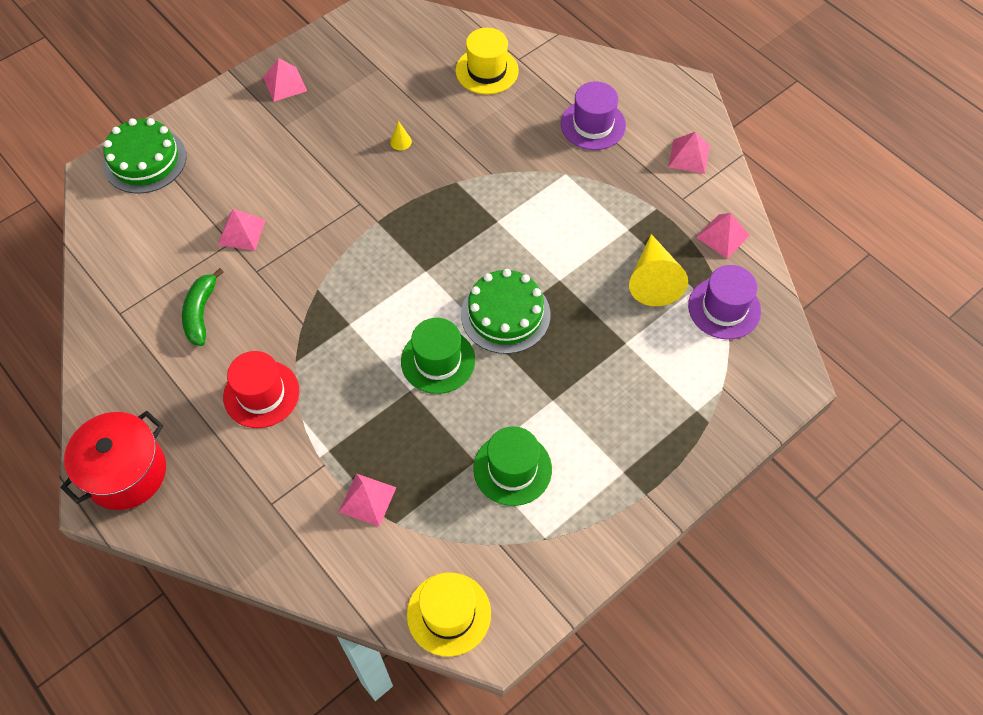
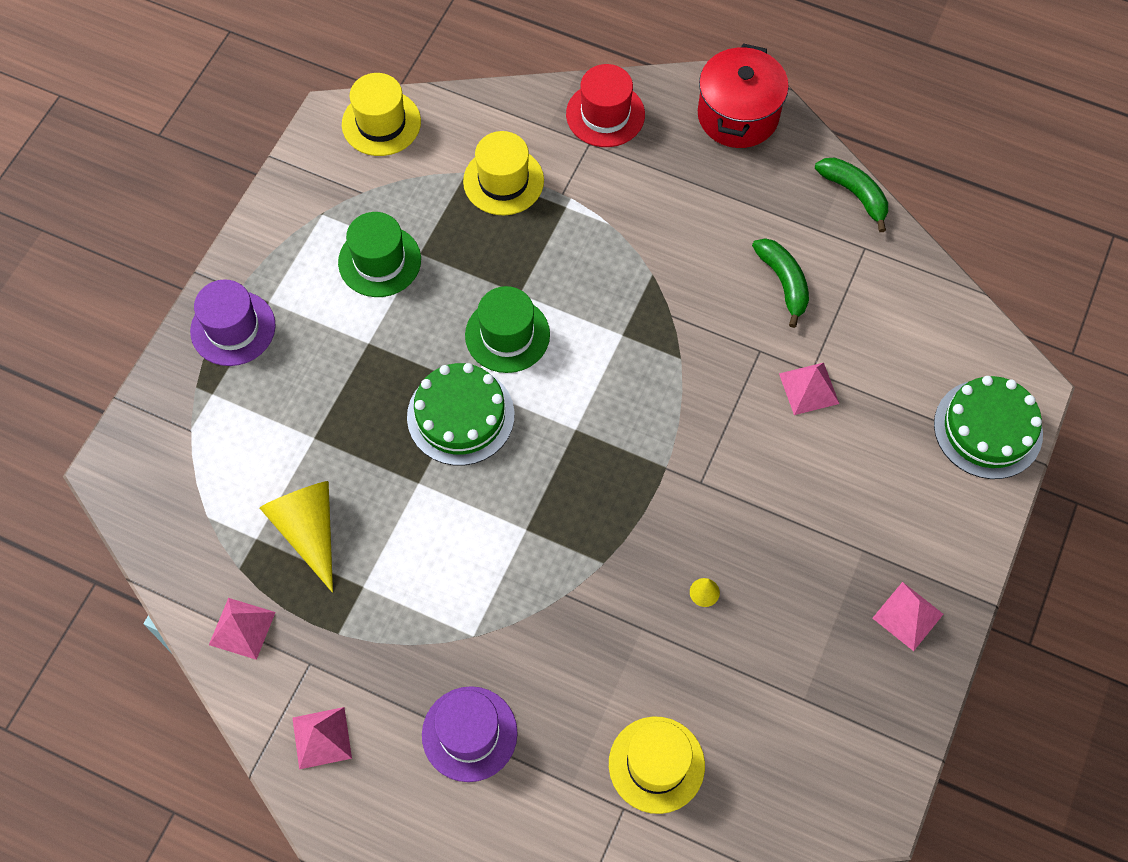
camera: 155 degrees right, 5 degrees up
red hat [223,351,299,428] -> red hat moved to [566,64,645,147]
pink pyramid [339,474,397,527] -> yellow hat [463,131,544,215]
purple hat [688,265,761,340] -> purple hat moved to [190,279,275,366]
none -> green banana [815,158,888,232]

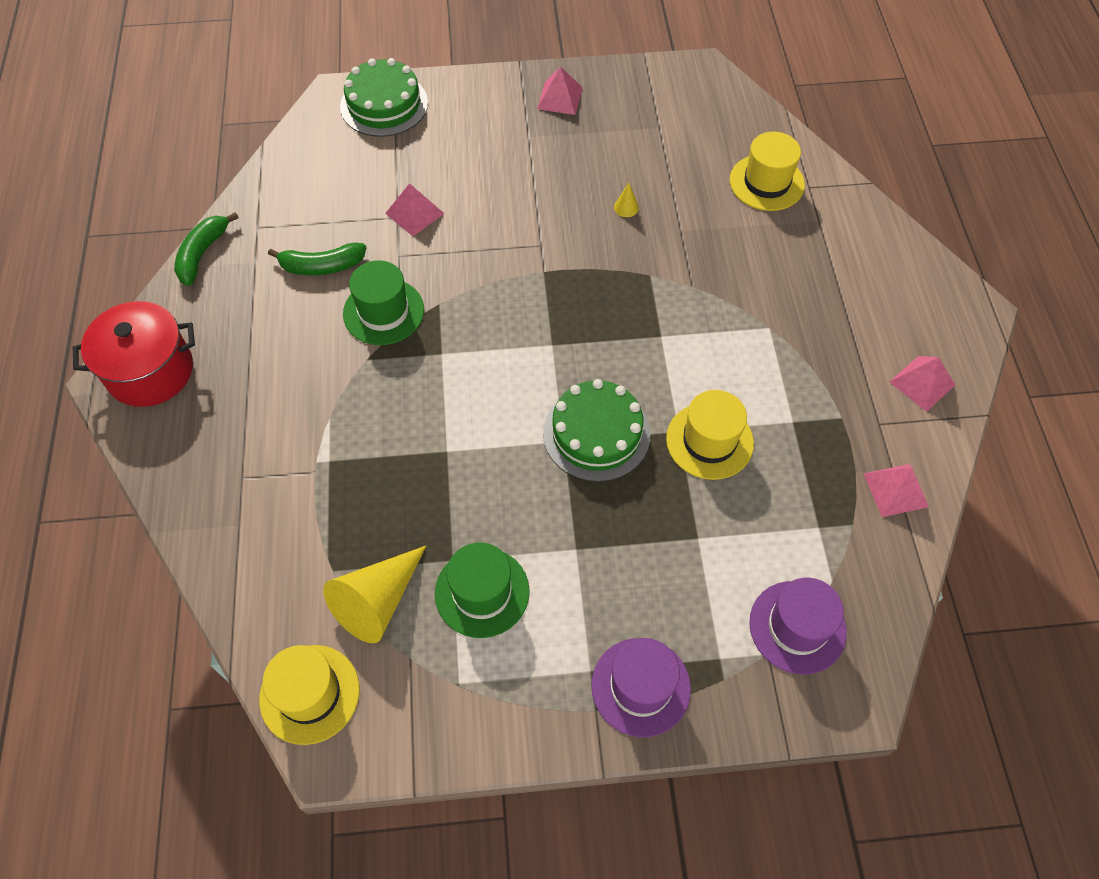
camera: 120 degrees left, 5 degrees down
yellow cone [260,481,333,593] -> yellow cone moved to [323,546,426,643]
purple hat [422,686,518,782] -> purple hat moved to [749,578,847,675]
yellow hat [463,131,544,215] -> yellow hat moved to [666,390,754,480]
green hat [465,286,550,373] -> green hat moved to [343,260,424,345]
red hat [566,64,645,147] -> none
green banana [752,238,809,328] -> green banana turned 135 degrees counterclockwise [268,243,366,276]

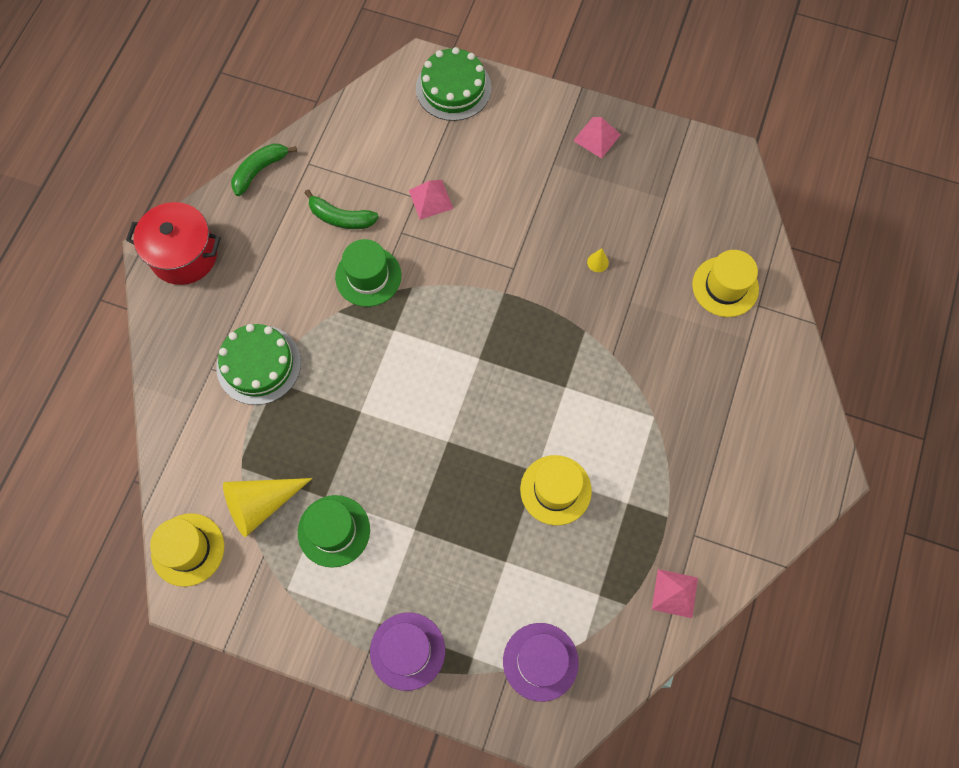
camera: 25 degrees right, 10 degrees up
green cake [543,379,650,482] -> green cake moved to [216,324,301,405]
pink pyramid [890,356,955,412] -> none

